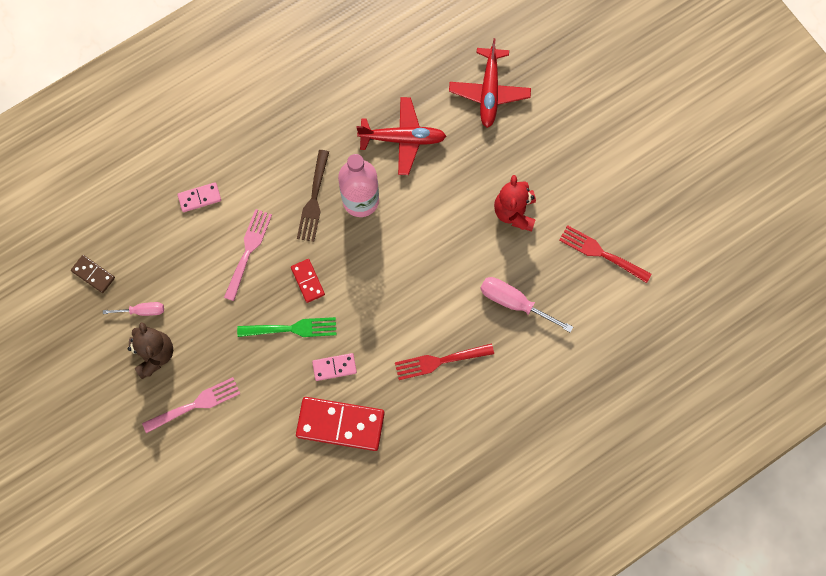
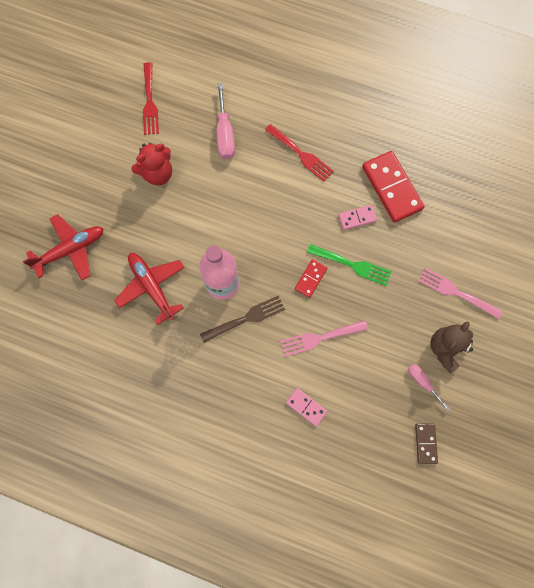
camera: 125 degrees left, 0 degrees up
green fork [237,317,336,337] -> green fork turned 150 degrees clockwise [307,244,392,286]
pink domino [312,353,357,381] -> pink domino turned 60 degrees counterclockwise [338,205,377,230]

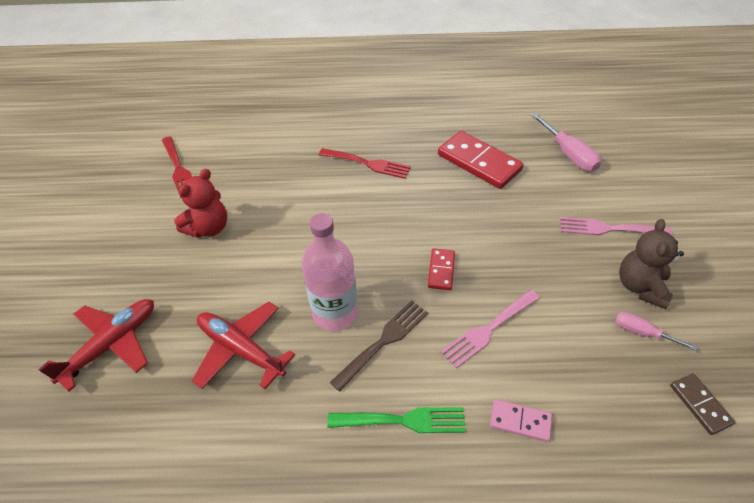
camera: 20 degrees left, 25 degrees down
pink screwdriver [217,83,235,159] -> pink screwdriver moved to [531,113,602,172]
green fork [307,244,392,286] -> green fork moved to [327,407,466,433]
pink domino [338,205,377,230] -> none

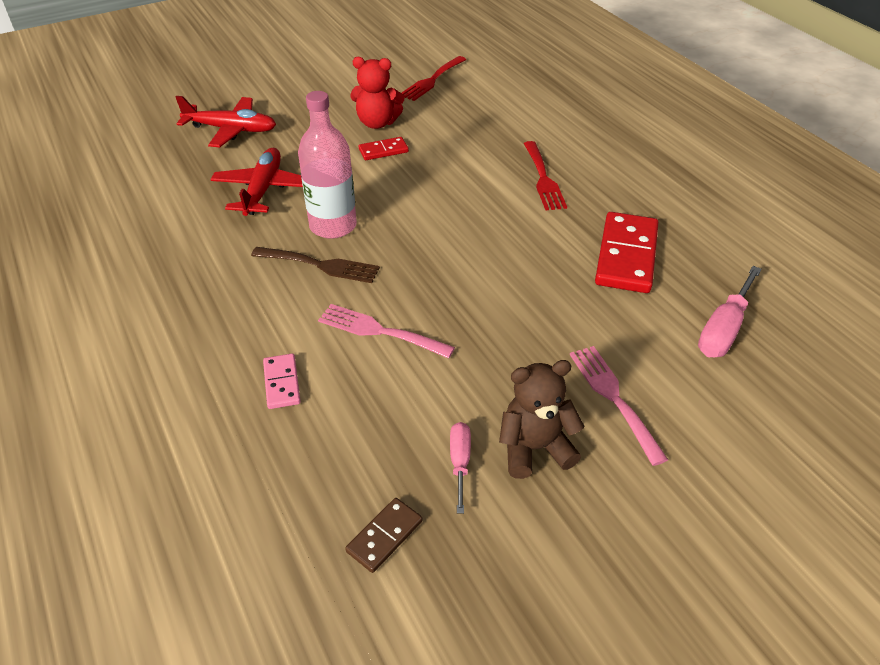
camera: 60 degrees right, 5 degrees down
green fork [327,407,466,433] -> none
red domino [428,248,455,290] -> red domino moved to [359,137,409,160]

